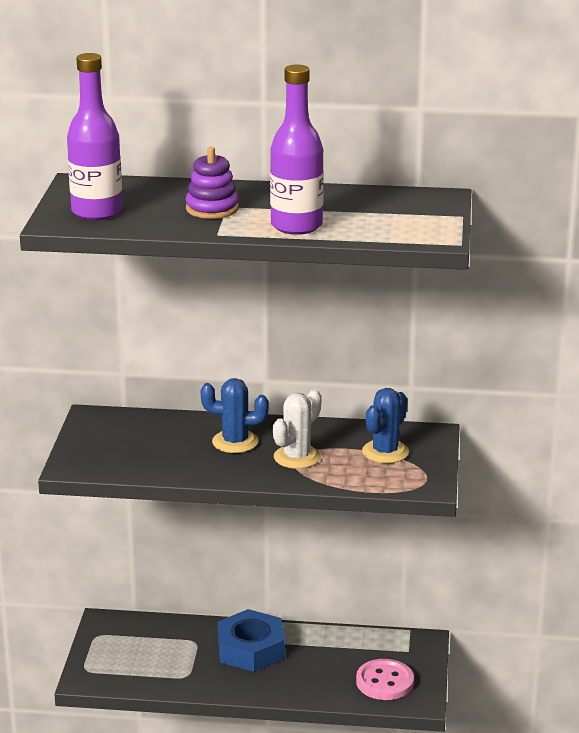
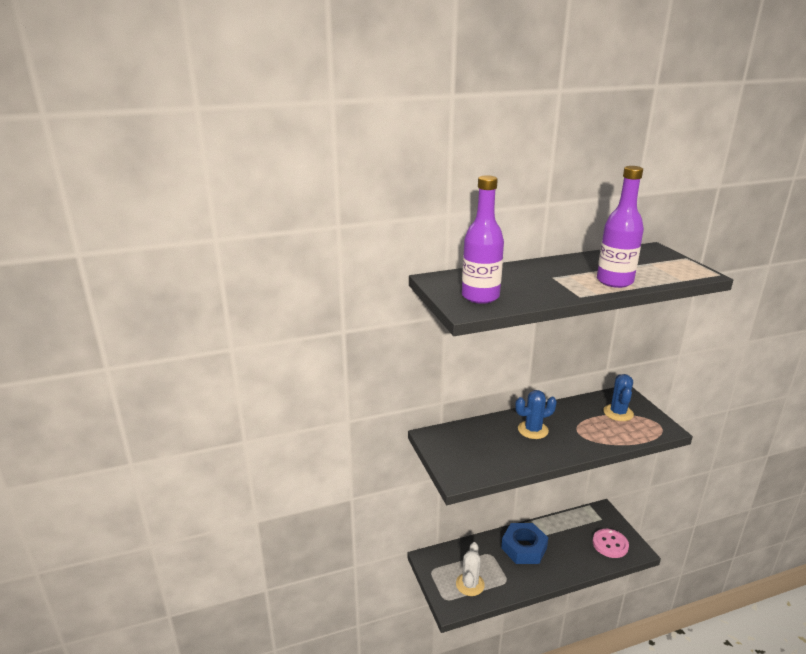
camera: 25 degrees left, 0 degrees up
purple stacking toy [186,147,239,219] -> none
white cactus [273,389,321,469] -> white cactus moved to [456,542,485,596]

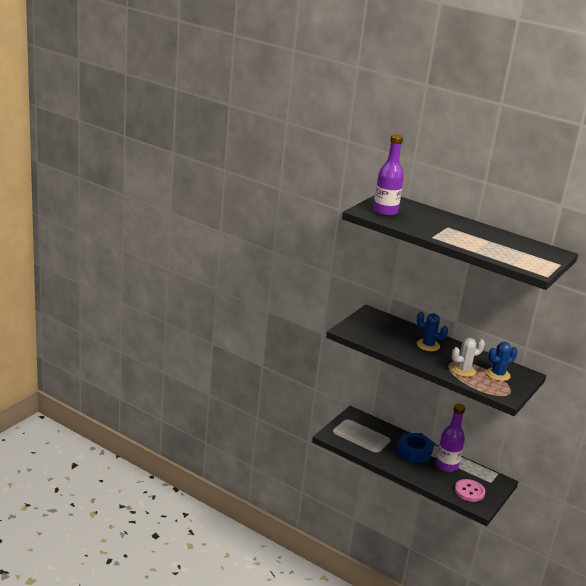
camera: 50 degrees right, 0 degrees up
white cactus [456,542,485,596] -> white cactus moved to [452,338,485,377]
purple bottle [597,166,644,288] -> purple bottle moved to [436,403,465,472]

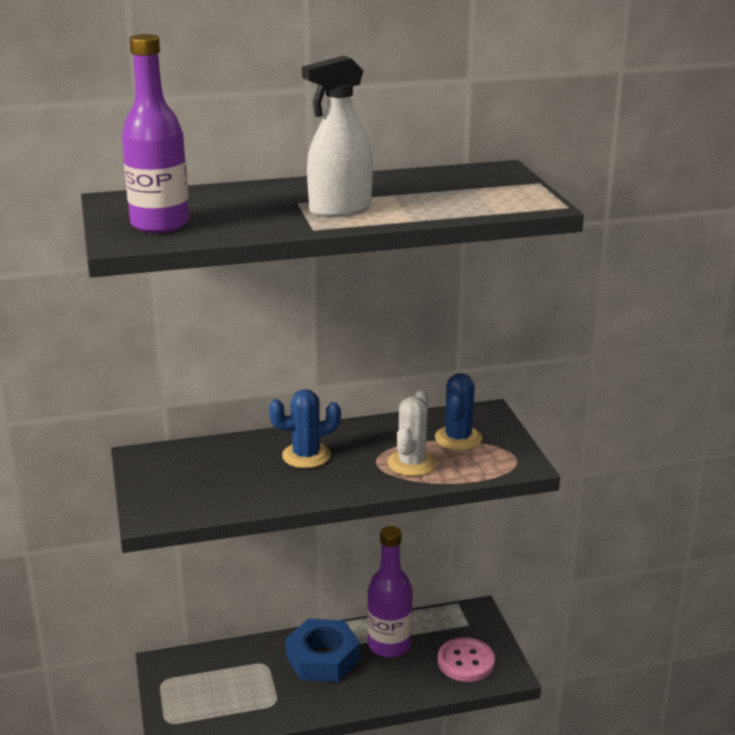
camera: 45 degrees left, 0 degrees up
none -> white spray bottle [302,56,373,217]

